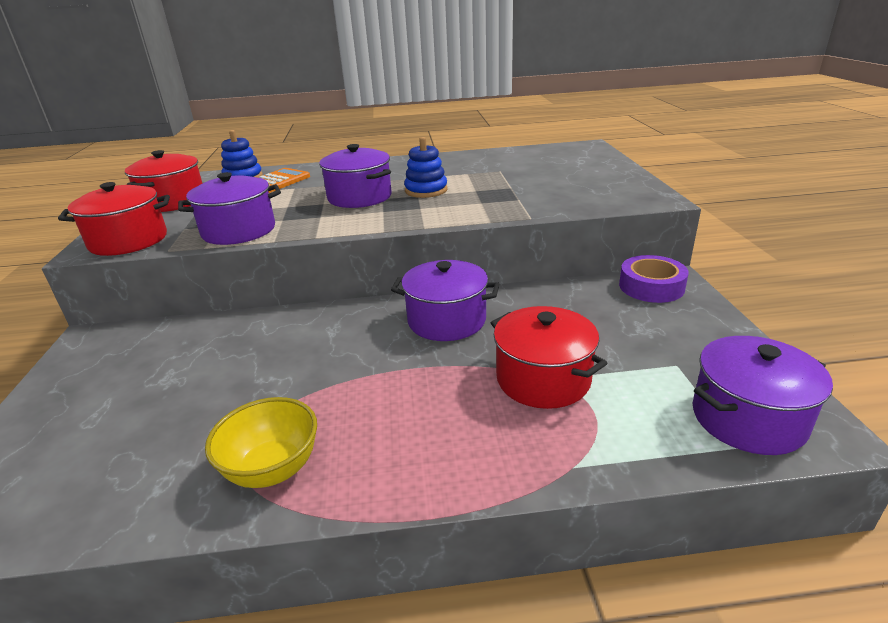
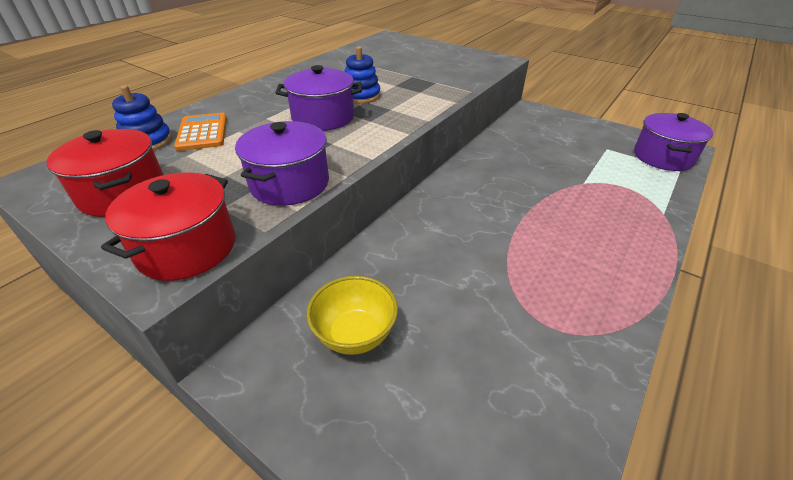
camera: 50 degrees left, 10 degrees up
yellow bowl [205,397,317,488] -> yellow bowl moved to [306,276,398,355]
purple pot [391,260,499,341] -> none
red pot [491,306,607,409] -> none
purple tape [619,255,689,303] -> none

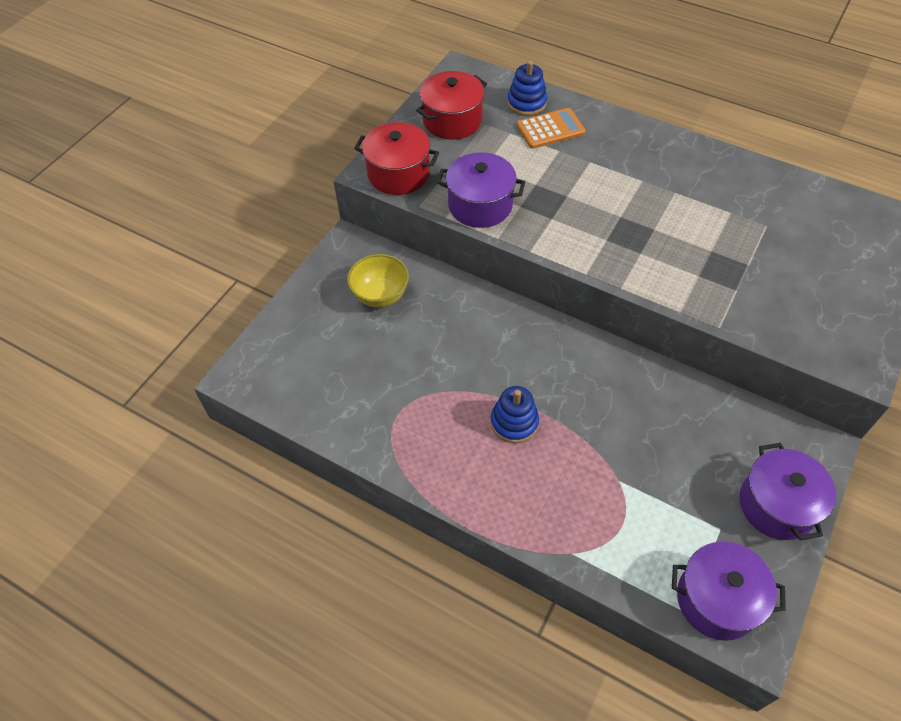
camera: 85 degrees right, 15 degrees up
purple pot [275,65,362,131] -> purple pot moved to [739,443,836,540]
blue stacking toy [345,46,380,104] -> blue stacking toy moved to [491,386,539,443]

